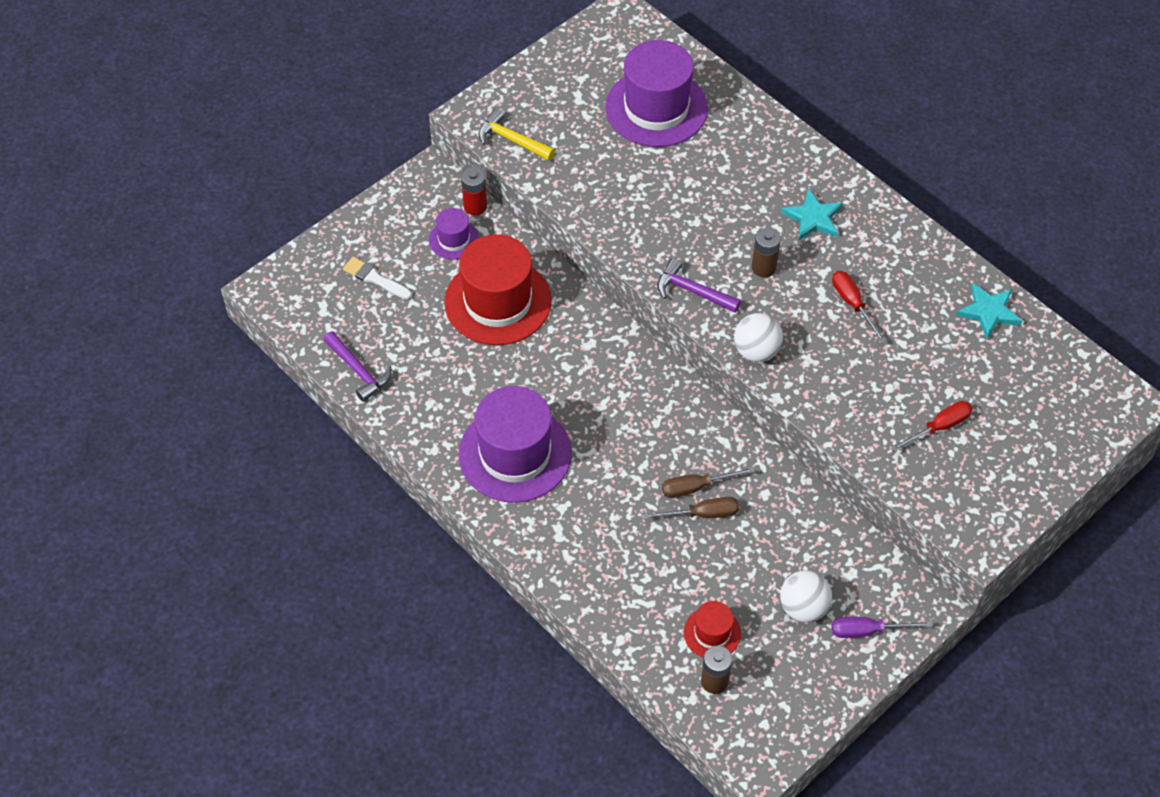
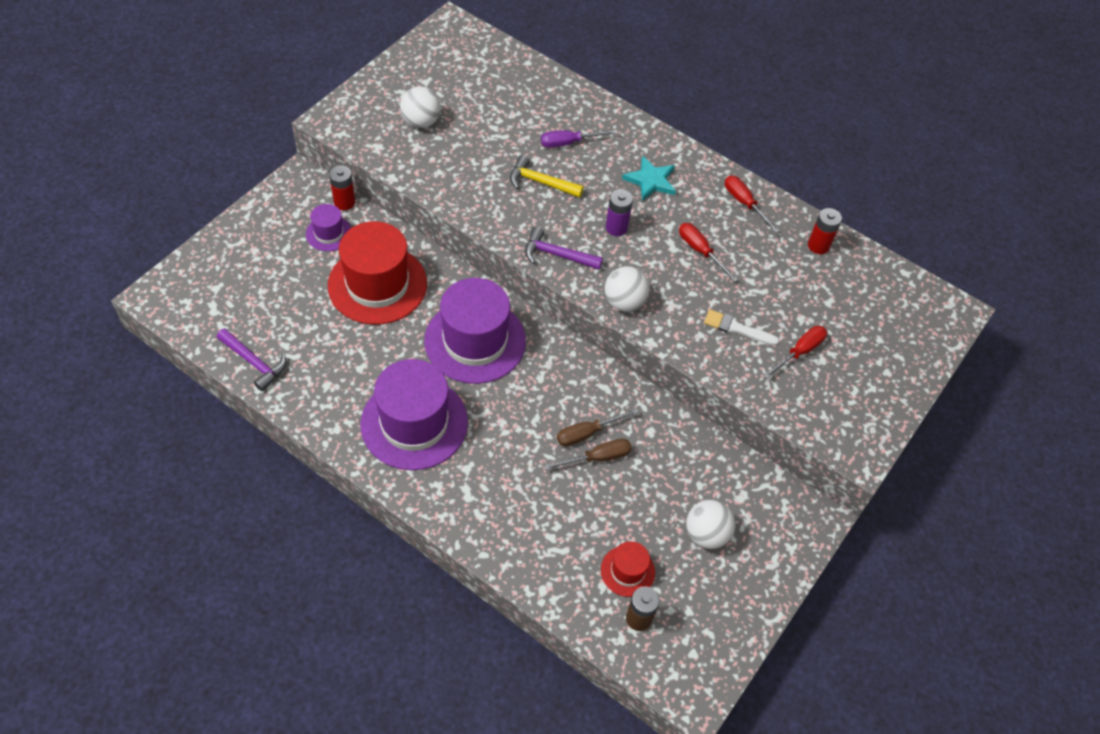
camera: 15 degrees left, 0 degrees up
white brush [343,257,412,299] -> white brush moved to [704,309,779,345]
yellow hammer [479,108,555,161] -> yellow hammer moved to [510,155,584,198]
purple hat [605,40,708,147] -> purple hat moved to [424,278,526,384]
brown battery [752,228,781,277] -> purple battery [606,189,633,236]
purple screwdriver [832,617,932,638] -> purple screwdriver moved to [541,130,618,148]
turquoise star [956,283,1022,339] -> red battery [808,208,842,254]
none -> white ball [400,86,441,128]
none -> red screwdriver [725,176,779,233]

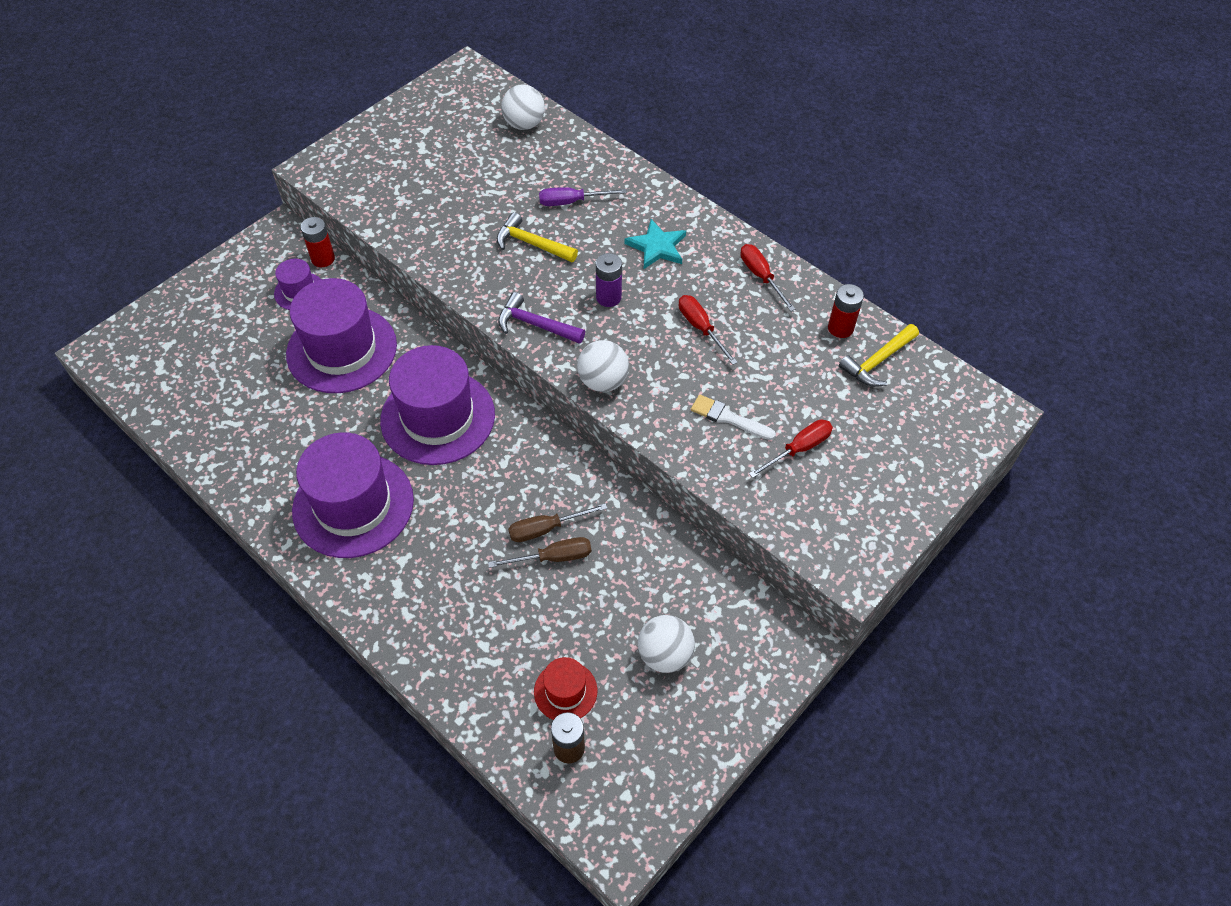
camera: 10 degrees right, 0 degrees up
purple hammer [217,328,286,391] -> none
red hat [328,221,427,325] -> purple hat [286,278,397,393]
white ball [400,86,441,128] -> white ball moved to [501,85,545,130]
none -> yellow hammer [839,324,919,387]

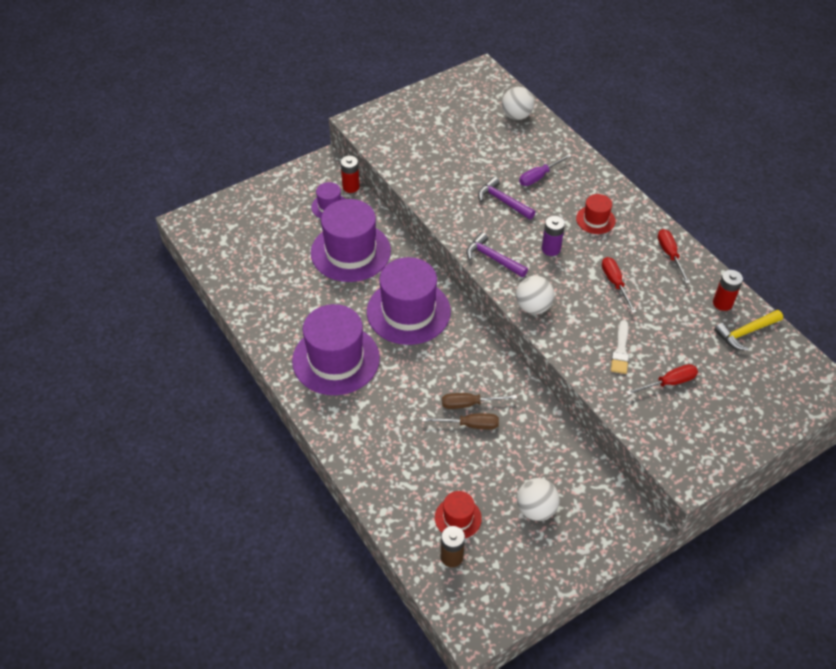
camera: 15 degrees right, 5 degrees down
yellow hammer [497,212,578,262] -> purple hammer [478,177,536,220]
purple screwdriver [539,187,627,206] -> purple screwdriver turned 45 degrees counterclockwise [519,154,572,186]
turquoise star [625,219,686,269] -> red hat [576,194,616,234]
white brush [691,394,776,440] -> white brush turned 120 degrees counterclockwise [611,320,629,374]

